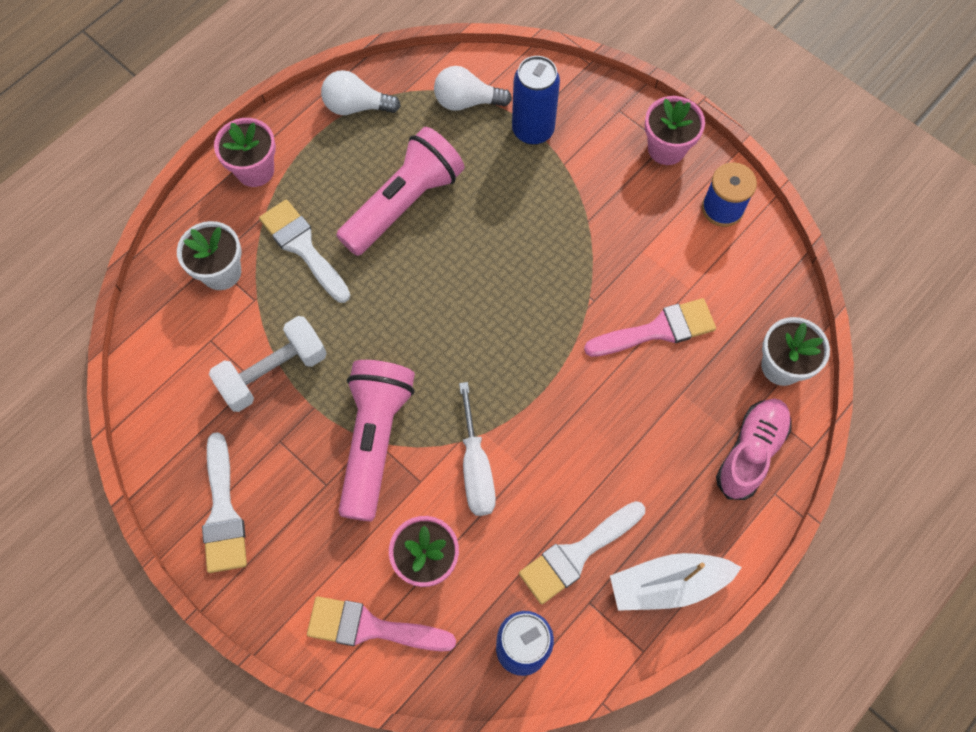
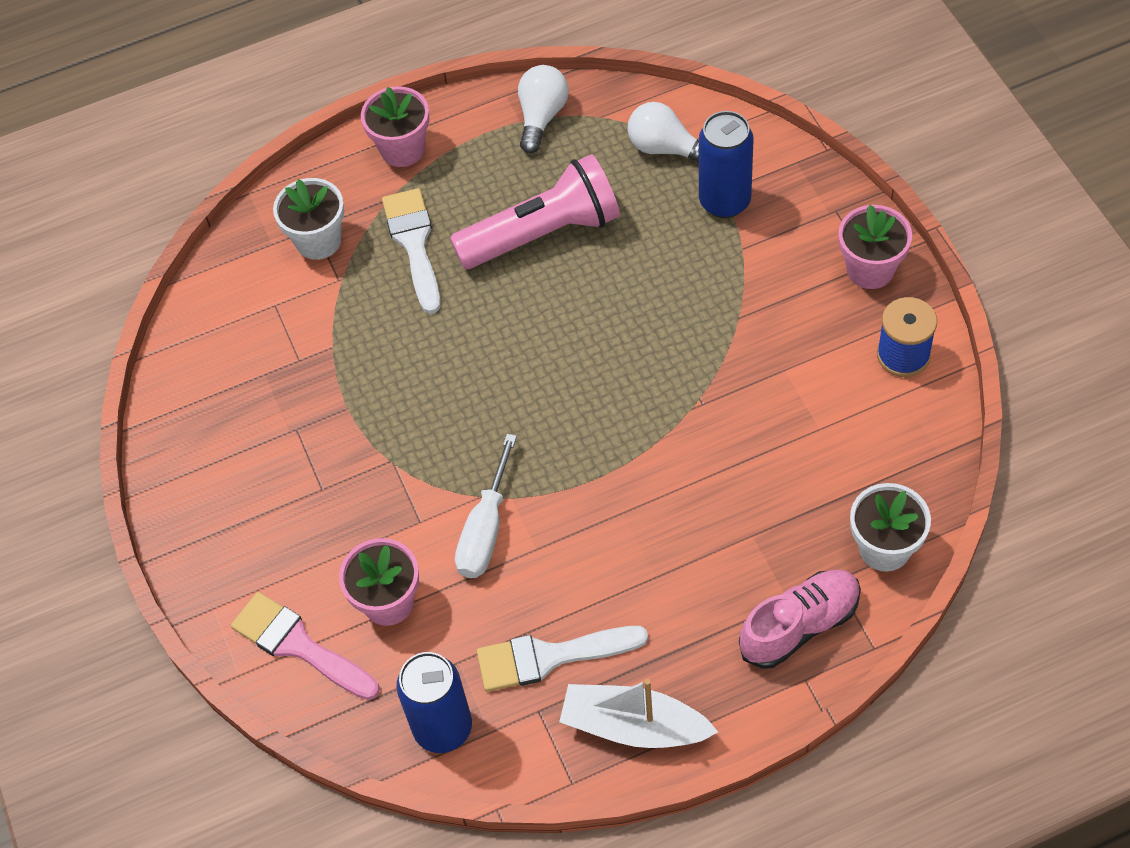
camera: 30 degrees right, 10 degrees down
white brush [202,432,247,573] -> none
white dumbbell [209,316,327,412] -> none
white light bulb [321,70,401,115] -> white light bulb turned 75 degrees clockwise [518,65,569,153]
pink flashlight [338,360,415,521] -> none
pink brush [584,298,716,357] -> none

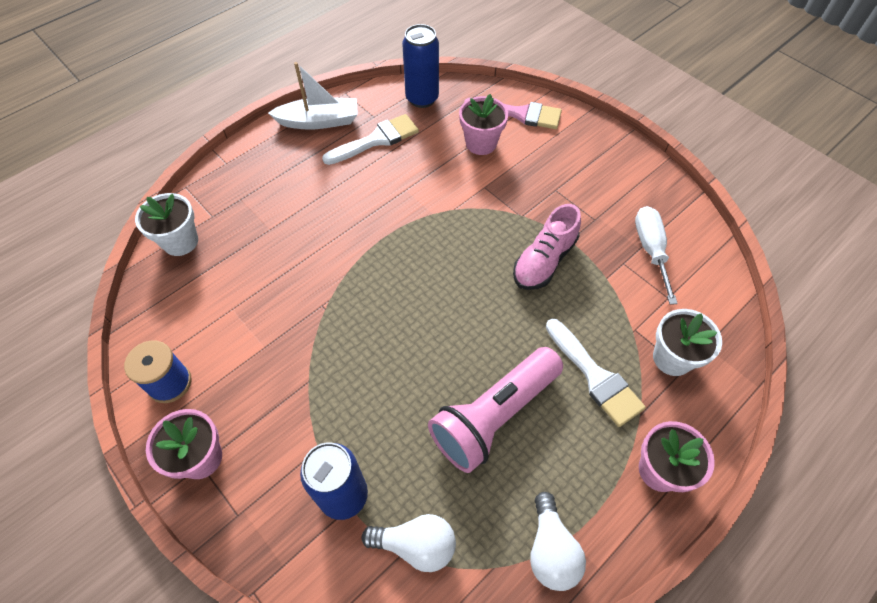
camera: 155 degrees right, 0 degrees up
white screwdriver [455,434,517,578] -> white screwdriver moved to [635,206,678,305]
pink shoe [739,570,861,669] -> pink shoe moved to [513,204,581,290]

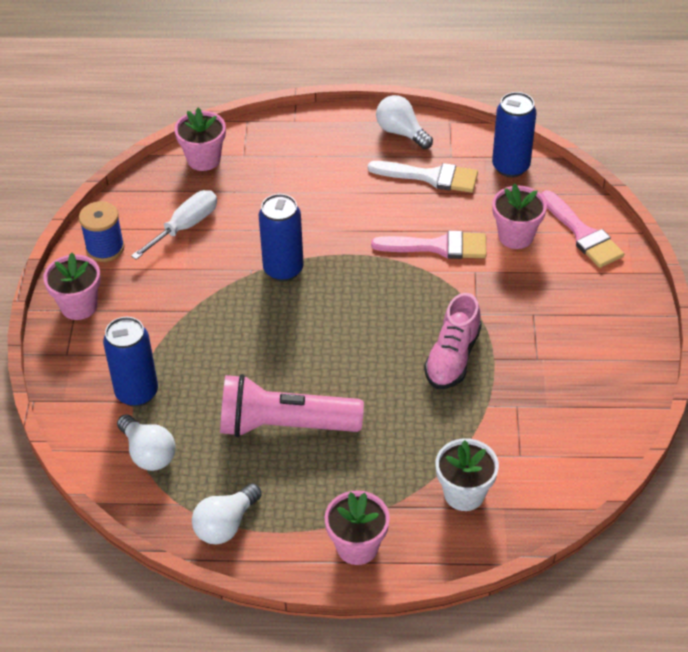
camera: 45 degrees right, 10 degrees down
white flower pot [135,193,198,256] -> pink flower pot [174,108,226,171]
white boat [268,62,358,130] -> white light bulb [376,95,433,149]
pink shoe [513,204,581,290] -> pink shoe turned 60 degrees counterclockwise [424,293,482,389]
white brush [546,319,646,427] -> none
white screwdriver [635,206,678,305] -> white screwdriver moved to [131,190,217,260]
none -> blue can [259,194,304,281]
none -> pink brush [371,231,486,259]

